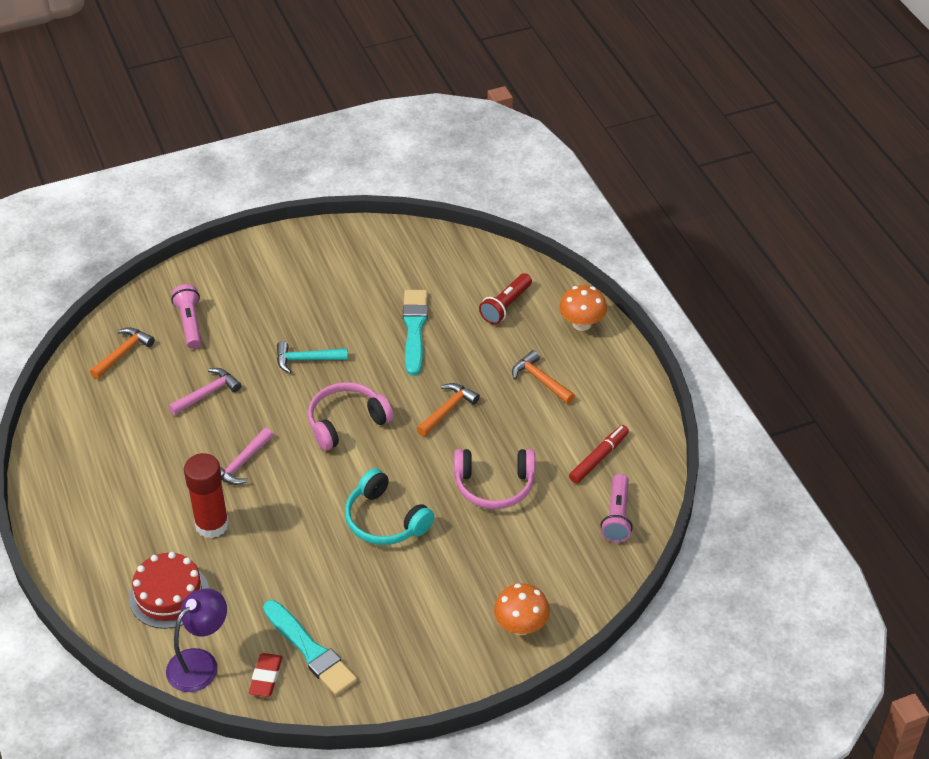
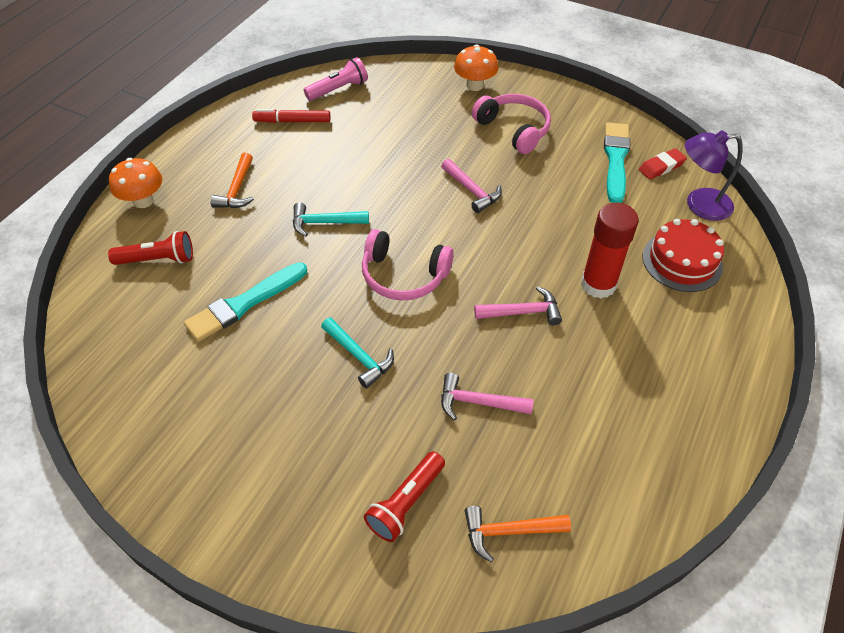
camera: 130 degrees left, 5 degrees up
pink flashlight [171,284,202,349] -> red flashlight [364,451,445,542]
turquoise headphones [345,468,435,545] -> pink hammer [441,159,502,213]
orange hammer [417,383,480,436] -> turquoise hammer [293,202,369,237]
pink headphones [454,449,535,509] -> pink headphones moved to [472,94,551,154]

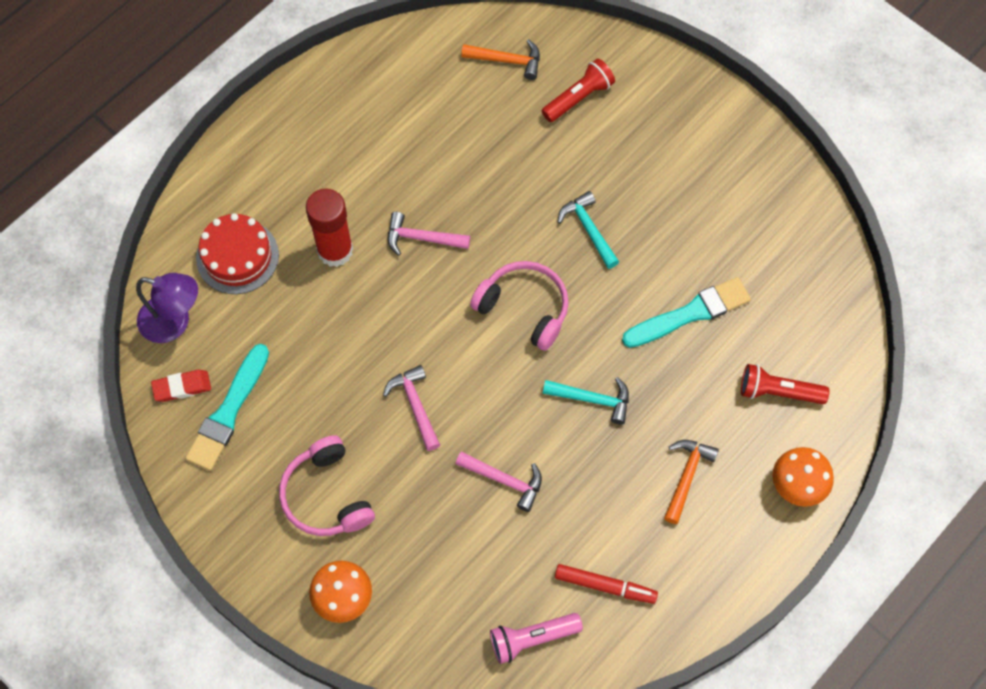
camera: 165 degrees left, 15 degrees up
pink hammer [441,373,533,421] -> pink hammer moved to [456,451,542,512]

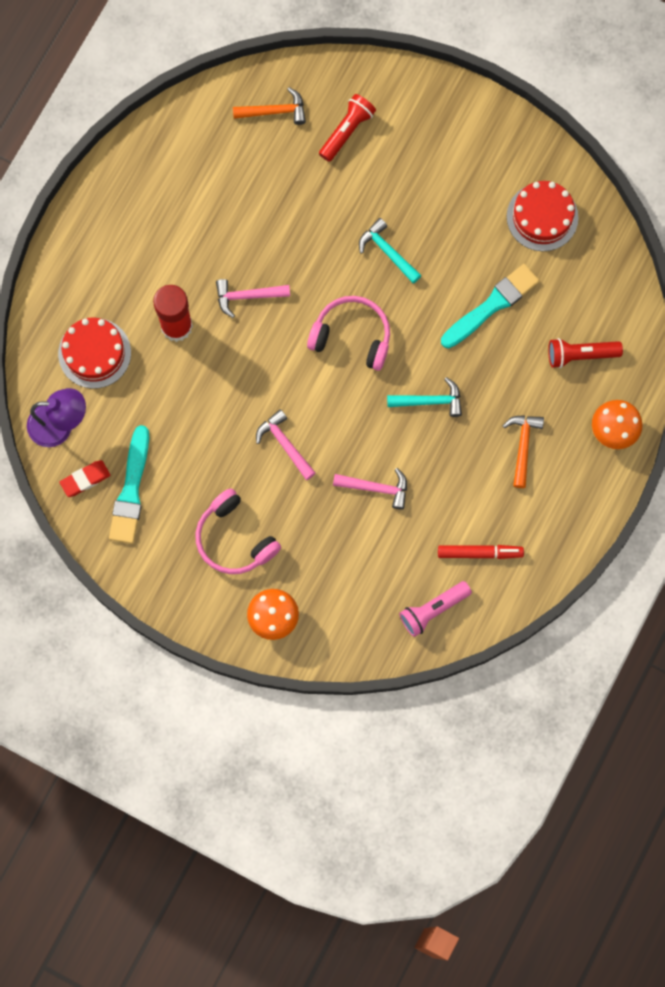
camera: 15 degrees left, 10 degrees up
none -> red cake [507,181,579,251]

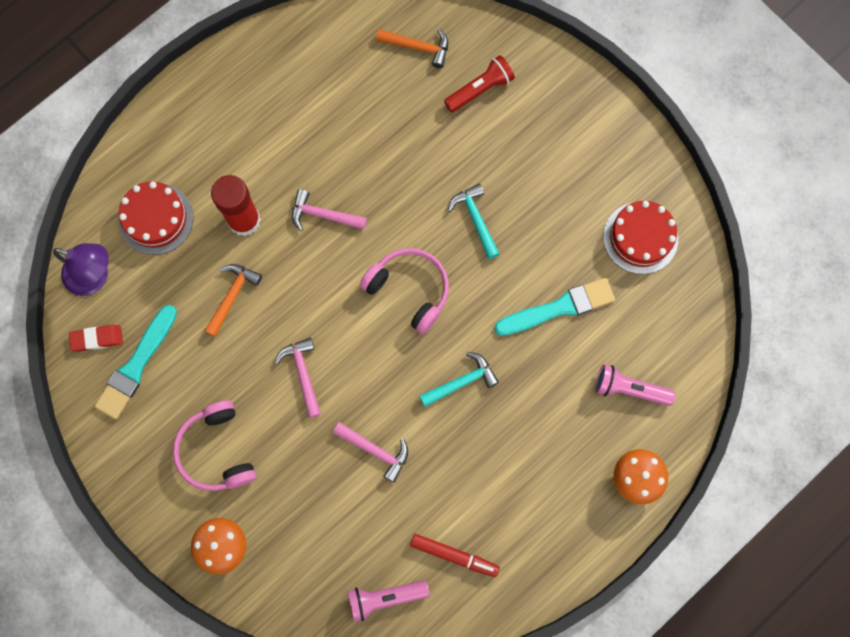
camera: 20 degrees right, 0 degrees up
turquoise hammer [387,377,462,417] -> turquoise hammer turned 45 degrees counterclockwise [419,352,499,407]
orange hammer [503,415,544,488] -> orange hammer moved to [204,264,262,337]
red flashlight [548,338,623,368] -> pink flashlight [595,364,675,406]

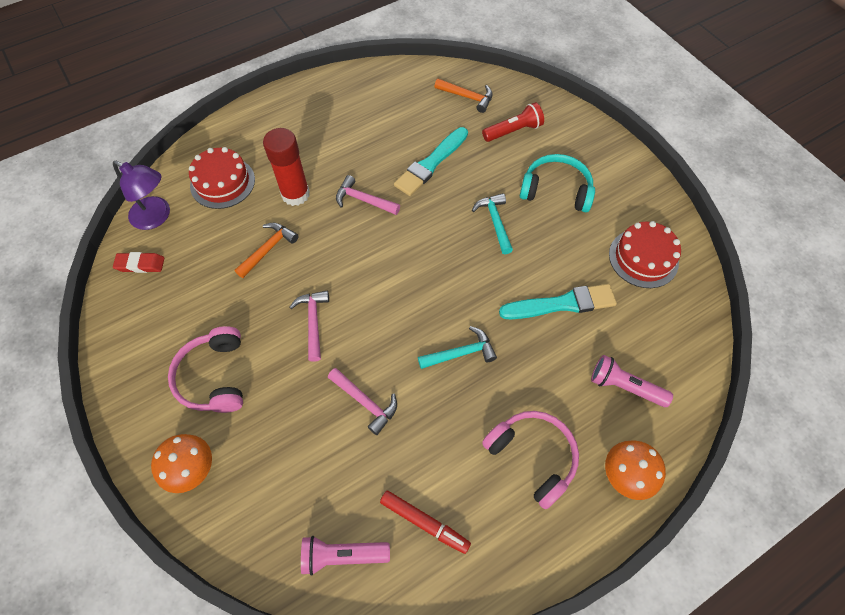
camera: 10 degrees right, 15 degrees down
turquoise brush [94,305,177,419] -> turquoise brush moved to [394,127,468,196]
pink headphones [360,248,449,334] -> pink headphones moved to [482,411,579,509]
none -> turquoise headphones [520,154,595,212]

